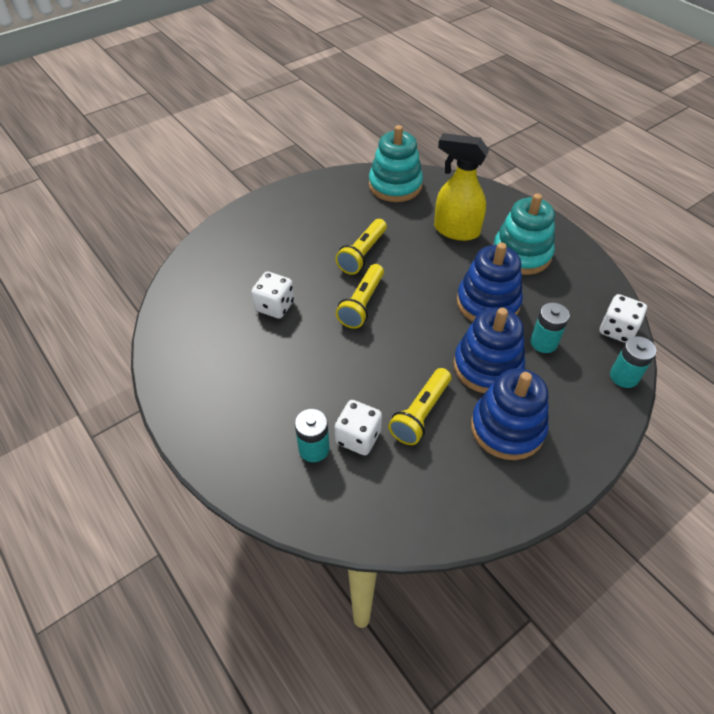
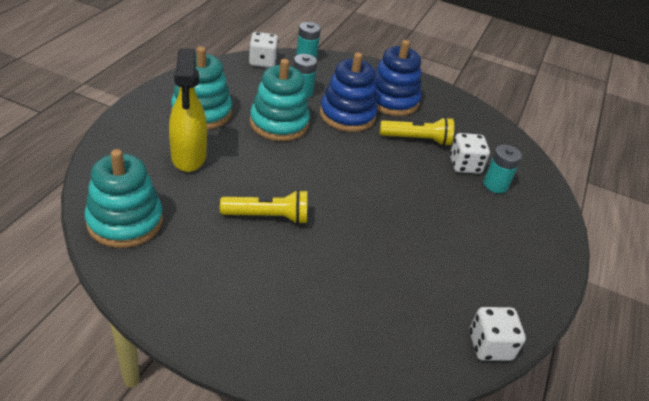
camera: 125 degrees left, 10 degrees down
white dice [251,272,294,319] -> white dice moved to [469,307,526,361]
yellow flashlight [336,264,384,329] -> none
blue stacking toy [457,242,523,322] -> turquoise stacking toy [250,59,310,141]

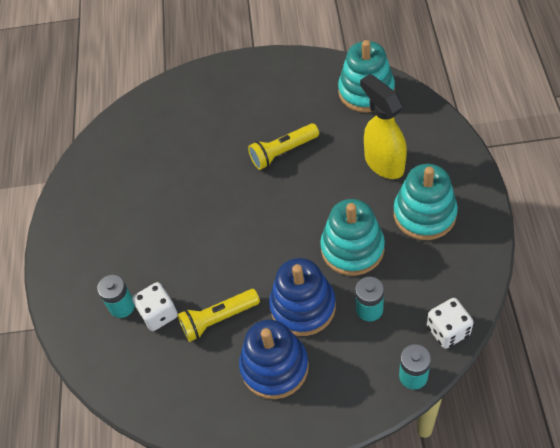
camera: 165 degrees right, 15 degrees up
white dice [469,307,526,361] -> none

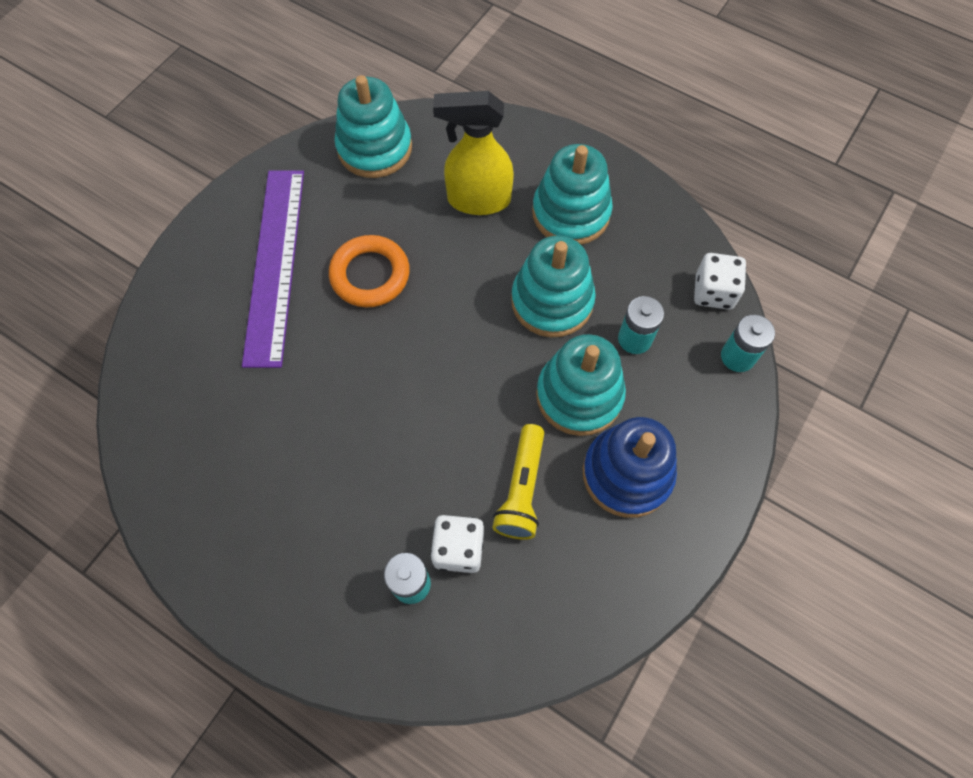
camera: 60 degrees left, 10 degrees up
yellow flashlight [248,123,319,170] -> orange ring [329,235,410,307]
blue stacking toy [269,258,336,336] -> turquoise stacking toy [536,334,626,436]
none -> purple ruler [242,170,304,368]

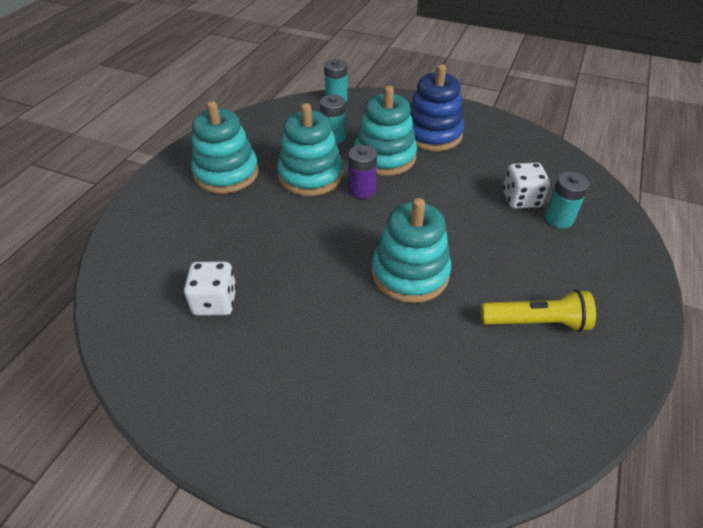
camera: 100 degrees left, 20 degrees down
purple ruler [242,170,304,368] -> none
orange ring [329,235,410,307] -> none
turquoise stacking toy [334,75,412,178] -> turquoise stacking toy moved to [372,198,451,303]
yellow spray bottle [433,91,514,215] -> none
yellow flashlight [492,424,544,540] -> yellow flashlight moved to [481,289,596,332]
white dice [694,253,746,310] -> white dice moved to [184,262,237,315]
none -> purple battery [348,145,377,199]

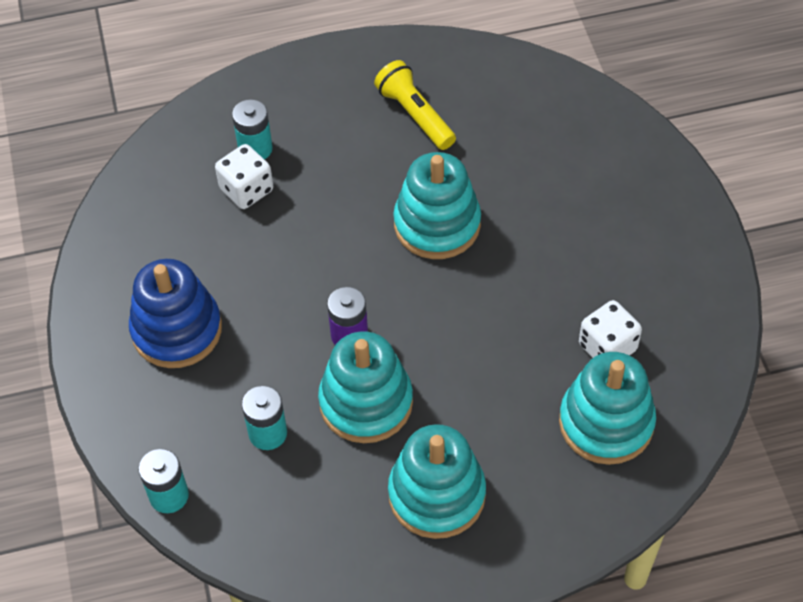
camera: 125 degrees left, 10 degrees up
turquoise stacking toy [354,86,417,176] -> turquoise stacking toy moved to [559,352,656,465]

